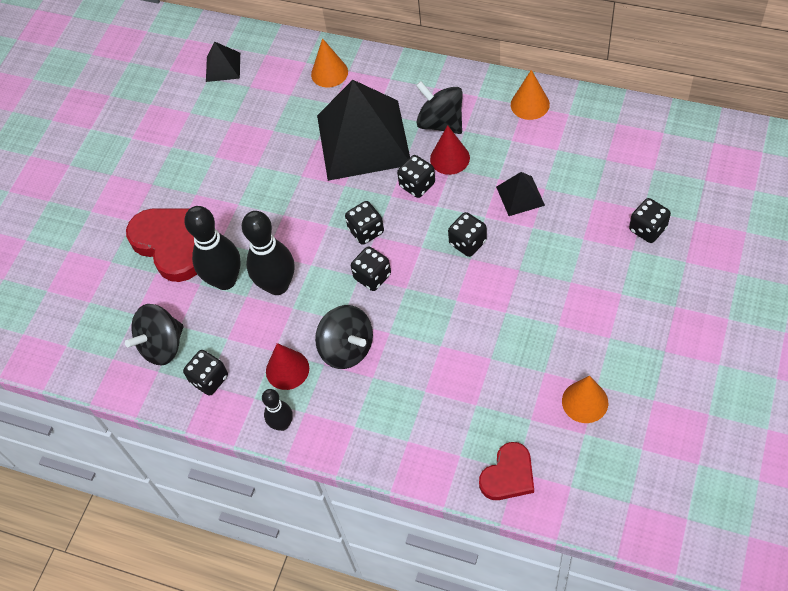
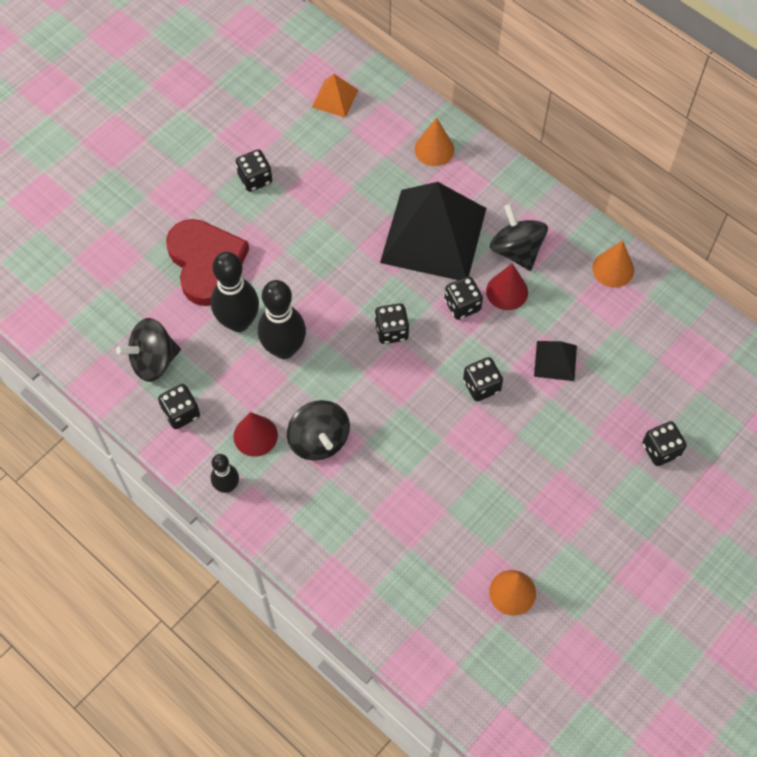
camera: 15 degrees right, 5 degrees up
black pyramid [206,42,240,82] -> orange pyramid [312,74,358,118]
black dice [351,246,391,291] -> black dice moved to [236,149,272,192]
red heart [479,442,534,500] -> none

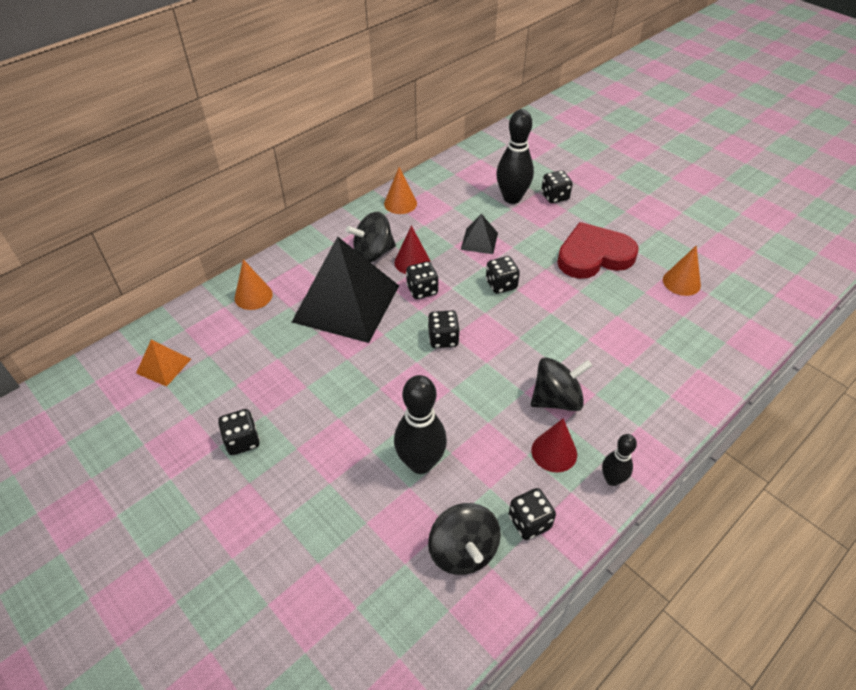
camera: 85 degrees left, 15 degrees down
red heart [166,219,249,306] -> red heart moved to [557,222,639,279]
black bowling pin [258,280,306,359] -> black bowling pin moved to [496,109,534,204]

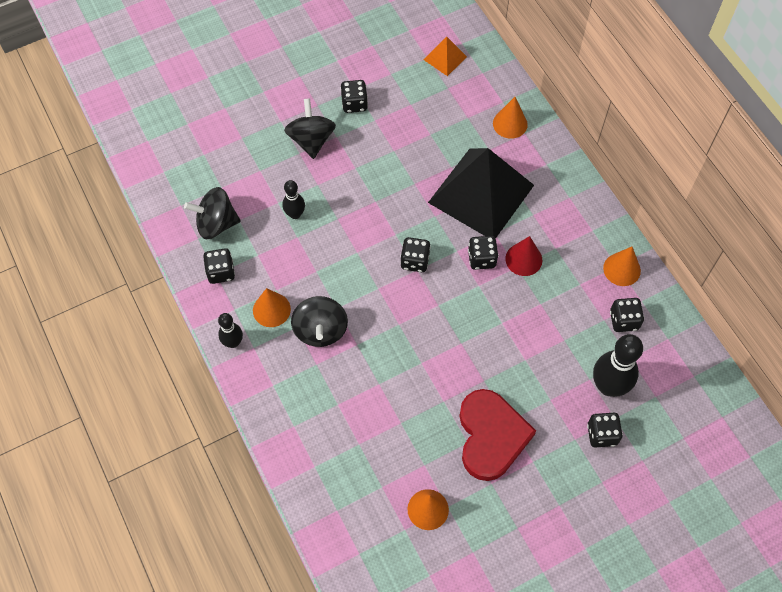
camera: 105 degrees right, 15 degrees up
black spinning top [346,212,396,263] -> black spinning top moved to [284,98,336,159]
black bowling pin [394,375,447,474] -> black bowling pin [282,180,305,219], size x0.56
black pyramid [461,214,498,254] -> none
black dice [486,256,520,294] -> black dice moved to [610,298,644,332]
red cone [532,418,577,472] -> orange cone [253,288,291,327]

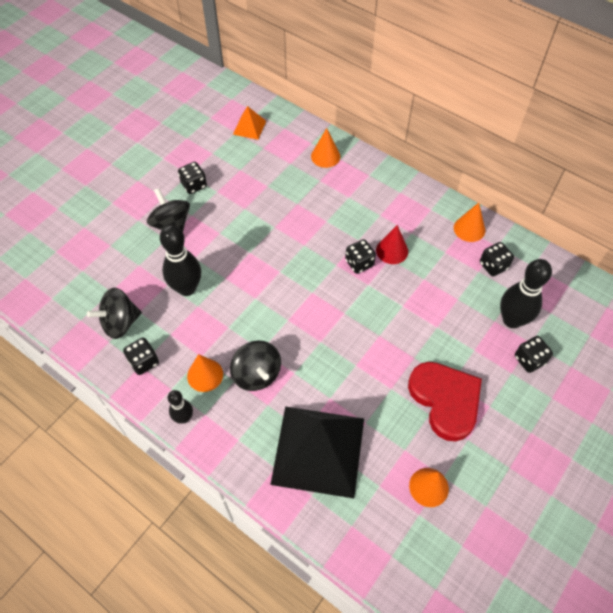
camera: 25 degrees left, 5 degrees down
black bowling pin [282,180,305,219] -> black bowling pin [160,225,201,296], size x1.78
black dice [400,237,431,272] -> none
black pyramid [428,148,534,239] -> black pyramid moved to [270,407,364,498]

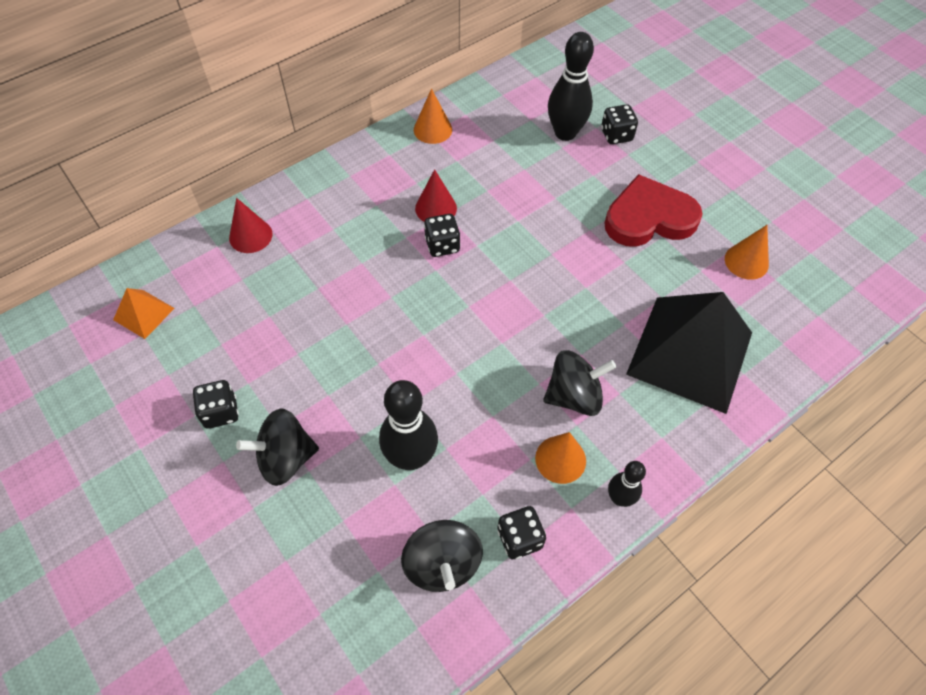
camera: 75 degrees left, 0 degrees up
orange cone [311,128,340,168] -> red cone [229,198,273,253]
black dice [480,242,514,276] -> none

